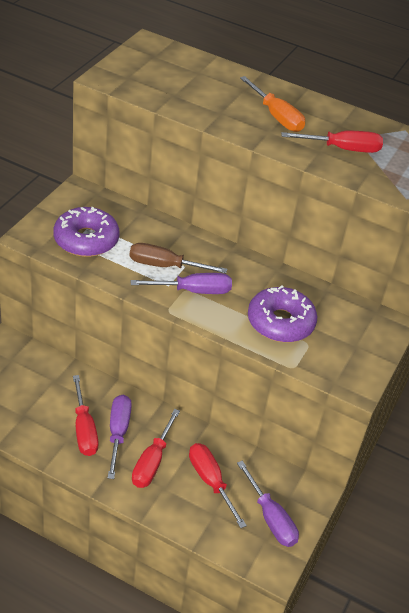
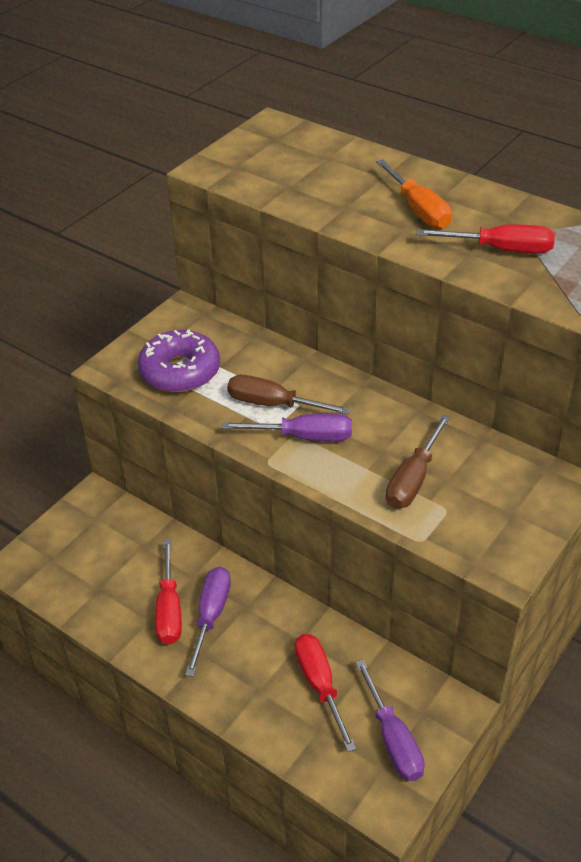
camera: 15 degrees right, 0 degrees up
red screwdriver [132,409,180,488] -> none
purple donut [248,285,317,342] -> brown screwdriver [386,415,450,509]

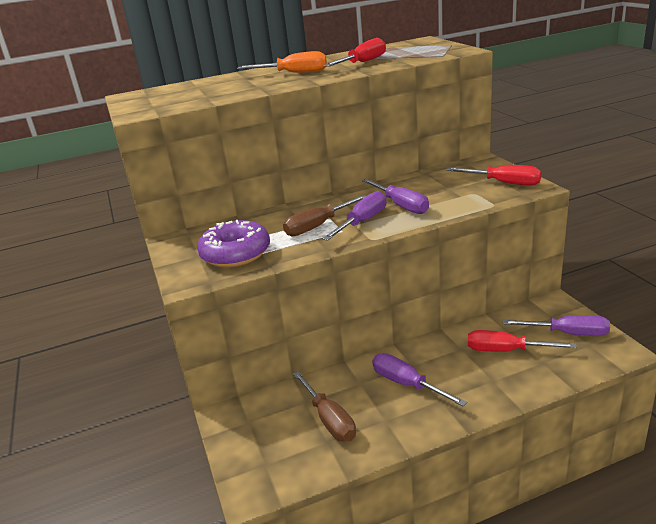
camera: 55 degrees left, 15 degrees down
red screwdriver [155,540,182,645] -> red screwdriver moved to [446,165,541,186]
brown screwdriver [386,415,450,509] -> brown screwdriver moved to [293,371,356,442]
none -> purple screwdriver [362,179,429,214]

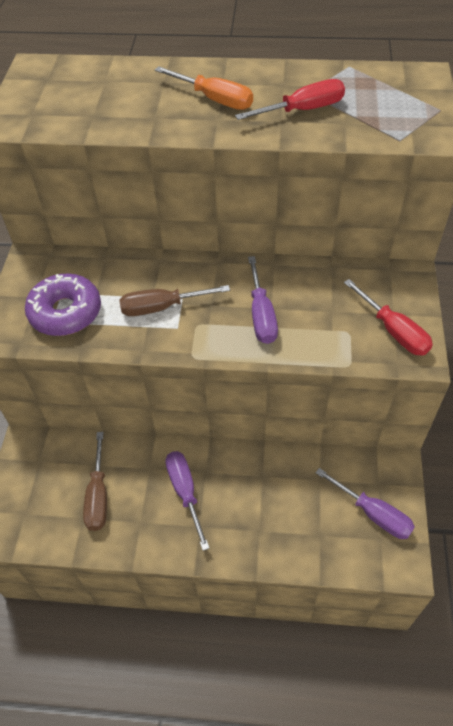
camera: 25 degrees right, 25 degrees up
purple screwdriver [322,191,386,241] -> none
red screwdriver [468,330,577,352] -> none

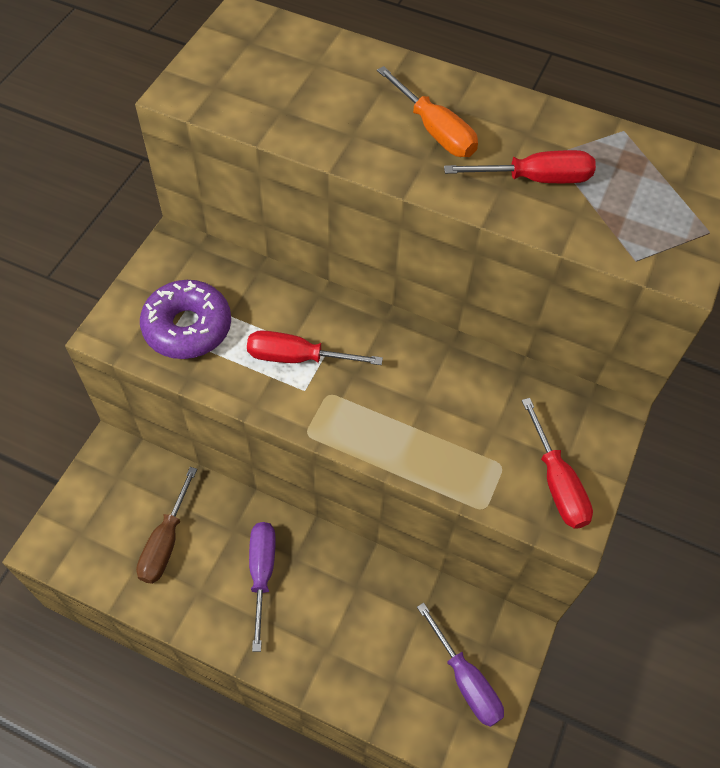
camera: 15 degrees right, 5 degrees up
brown screwdriver [119,285,230,316] -> red screwdriver [247,330,383,365]
purple screwdriver [248,256,278,344] -> none

